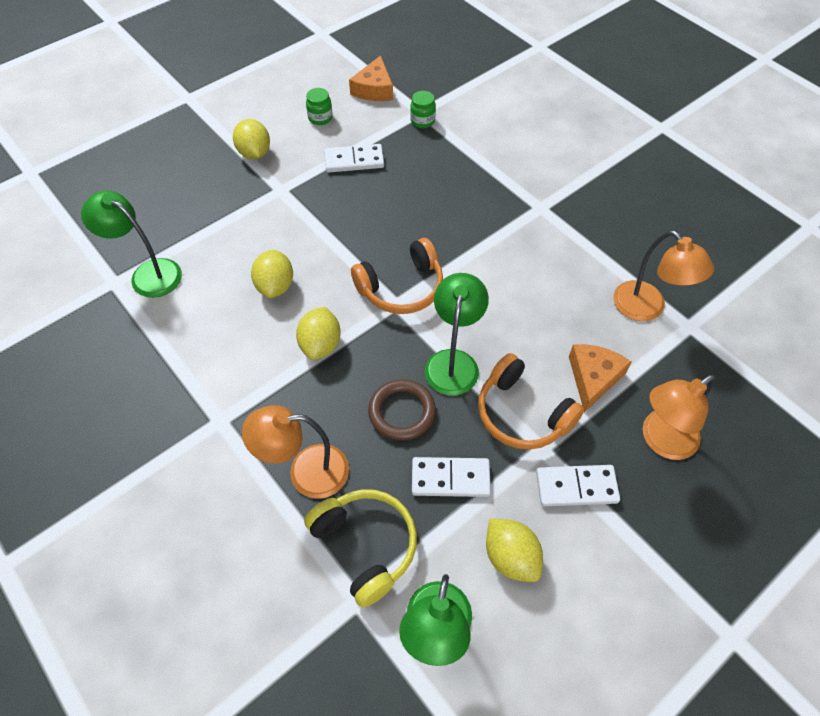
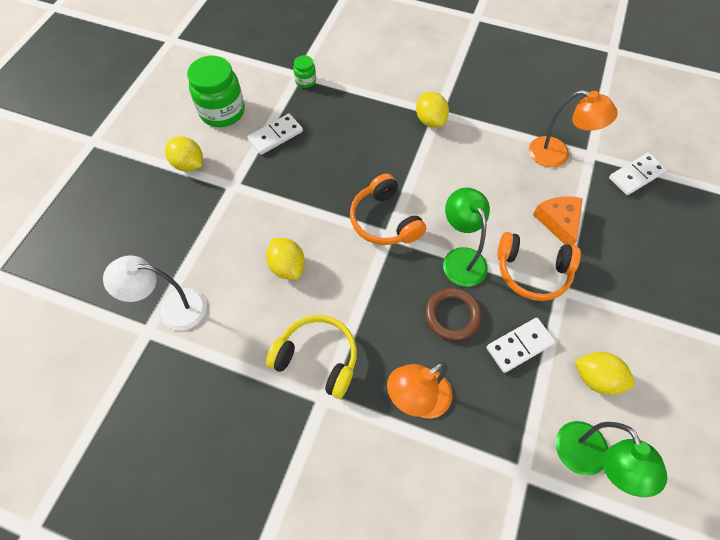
camera: 30 degrees left, 5 degrees up
green lamp [81,190,182,298] -> white lamp [103,255,207,331]
yellow lemon [296,307,341,360] -> yellow lemon moved to [416,92,449,128]
yellow headphones [304,489,417,608] -> yellow headphones moved to [266,315,357,399]
green jar [306,88,333,125] -> green jar [187,56,245,127], size x2.09
orange cheese [349,55,393,101] -> none
orange headphones [351,238,443,314] -> orange headphones turned 120 degrees clockwise [350,173,426,245]
white domino [536,465,620,506] -> white domino moved to [609,153,667,195]
orange lamp [643,375,715,460] -> none

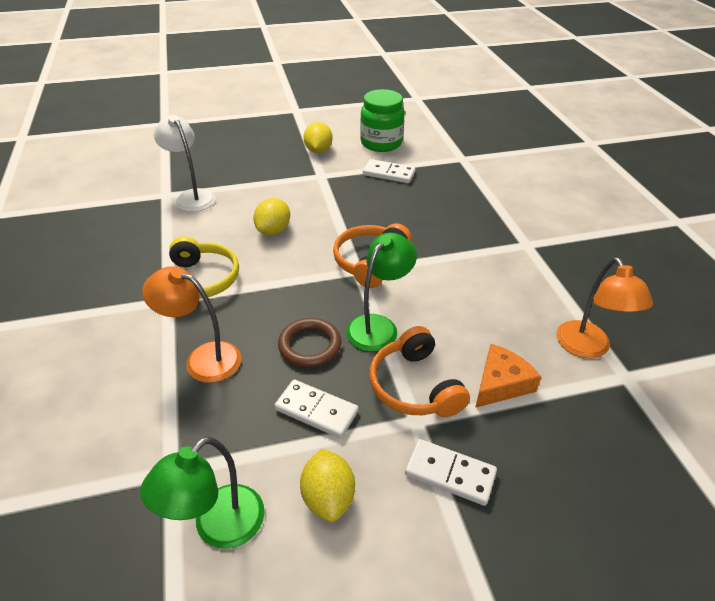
camera: 55 degrees right, 20 degrees down
green jar [293,55,316,88] -> none
yellow lemon [416,92,449,128] -> none
white domino [609,153,667,195] -> white domino moved to [405,439,497,506]

